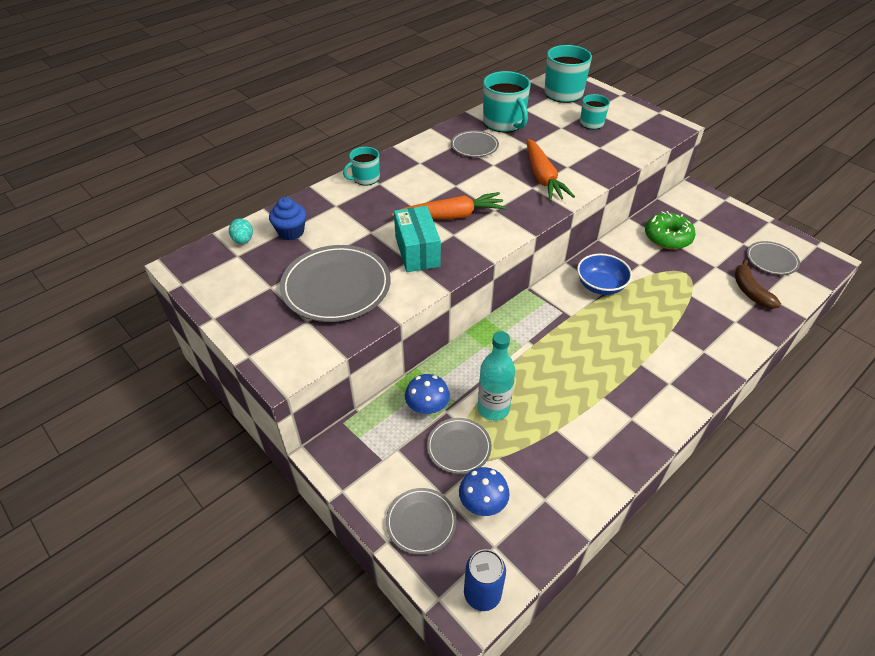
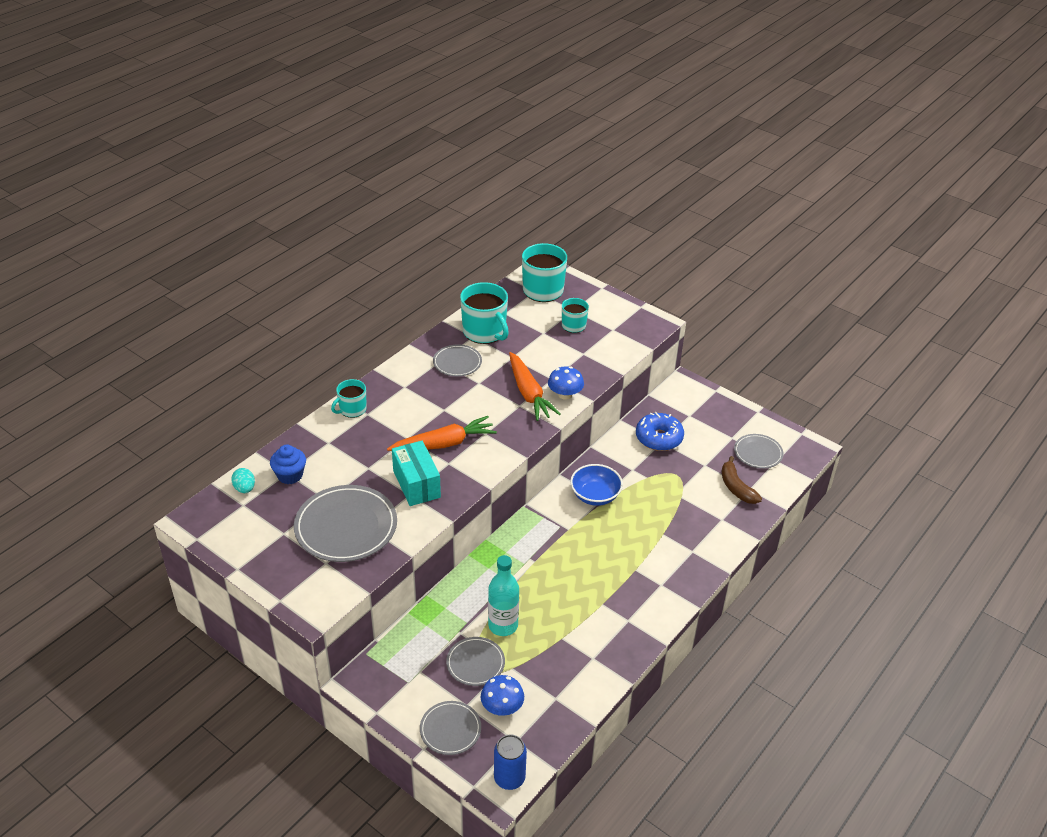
camera: 10 degrees left, 5 degrees down
blue mushroom [405,374,450,414] -> blue mushroom moved to [548,366,584,400]
green donut [645,211,696,250] -> blue donut [636,412,684,451]

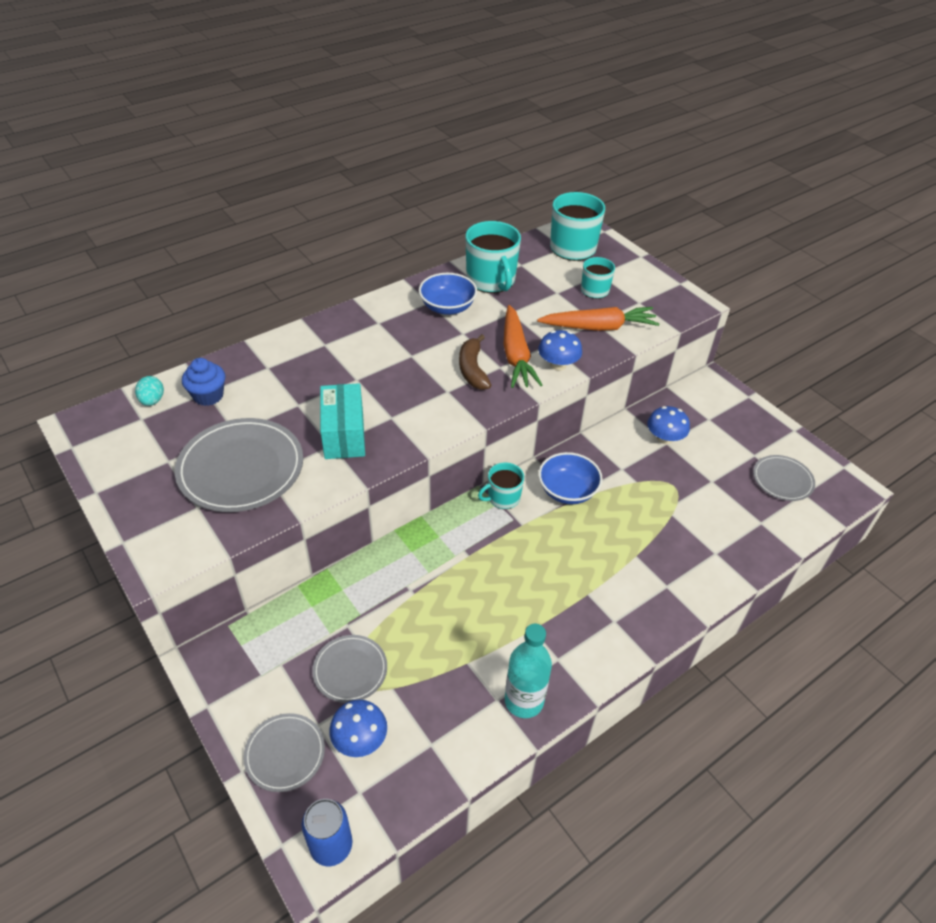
camera: 15 degrees right, 5 degrees up
turquoise mug [331,379,367,418] -> turquoise mug moved to [478,462,524,509]
orange carrot [387,416,497,451] -> orange carrot moved to [537,307,660,331]
grey plate [433,345,482,376] -> blue bowl [419,273,477,315]
turquoise bottle [488,555,519,636] -> turquoise bottle moved to [504,624,552,718]
blue donut [636,412,684,451] -> blue mushroom [647,406,690,444]
brown banana [722,456,762,504] -> brown banana moved to [459,334,491,390]

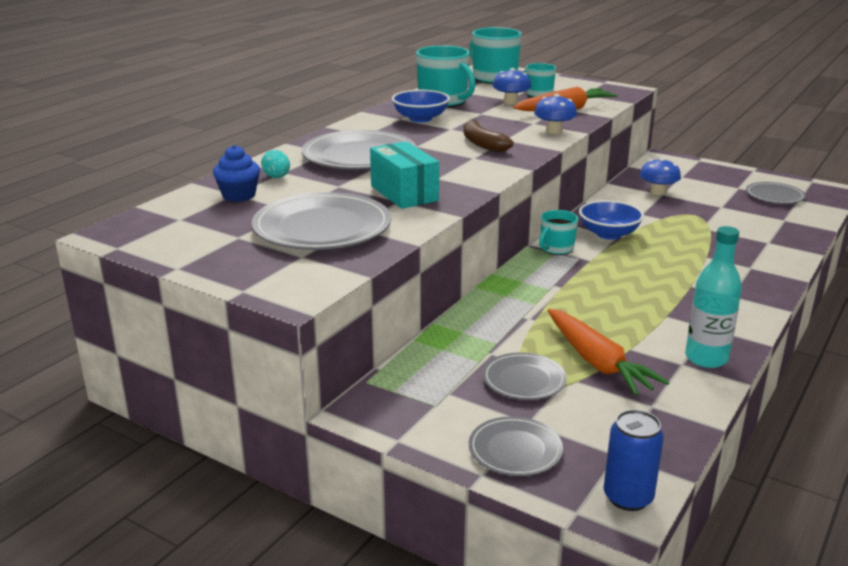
camera: 20 degrees left, 20 degrees down
turquoise egg [135,376,164,406] -> turquoise egg moved to [261,150,290,178]
blue mushroom [329,700,387,757] -> blue mushroom moved to [492,68,531,105]
orange carrot [503,305,542,388] -> orange carrot moved to [548,309,669,396]
none -> grey plate [302,130,416,169]

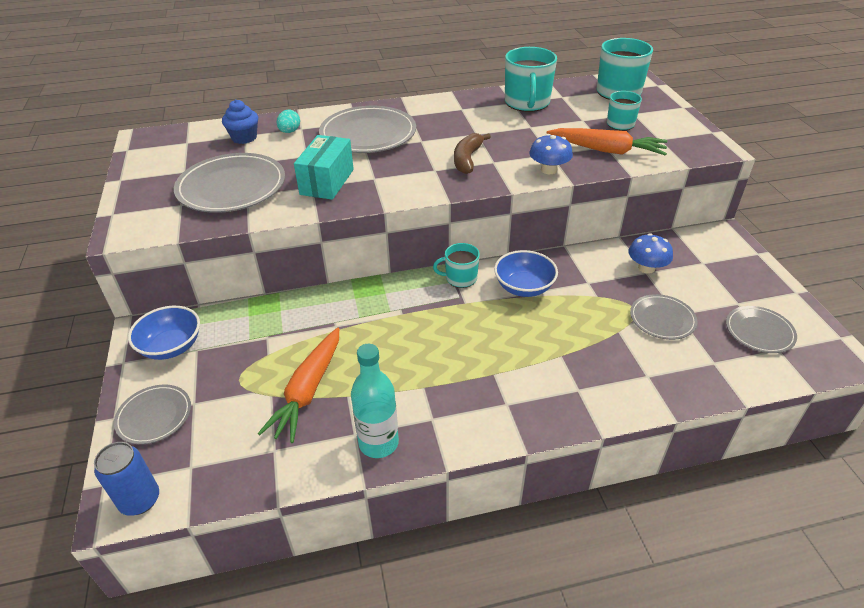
camera: 45 degrees right, 15 degrees up
blue bowl [392,90,450,122] -> blue bowl moved to [128,306,200,360]
grey plate [483,352,567,400] -> grey plate moved to [630,294,697,340]
blue mushroom [492,68,531,105] -> none

